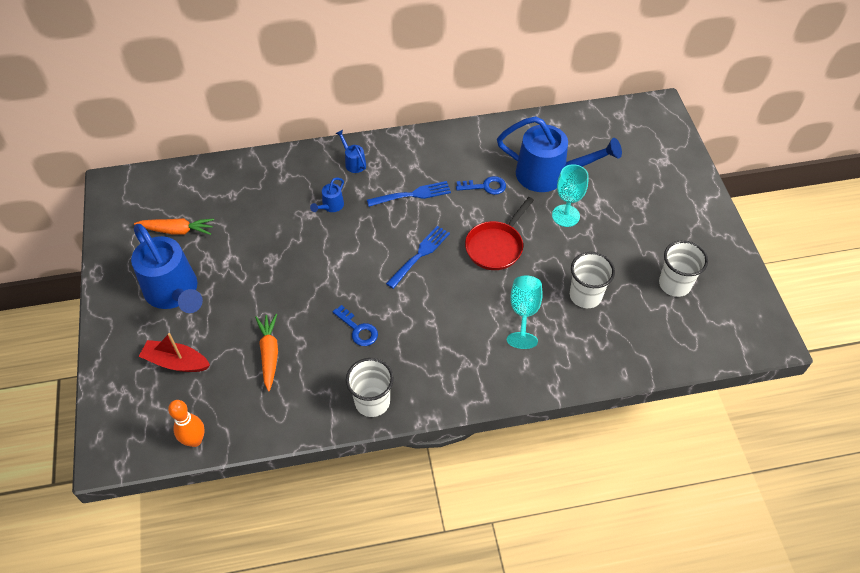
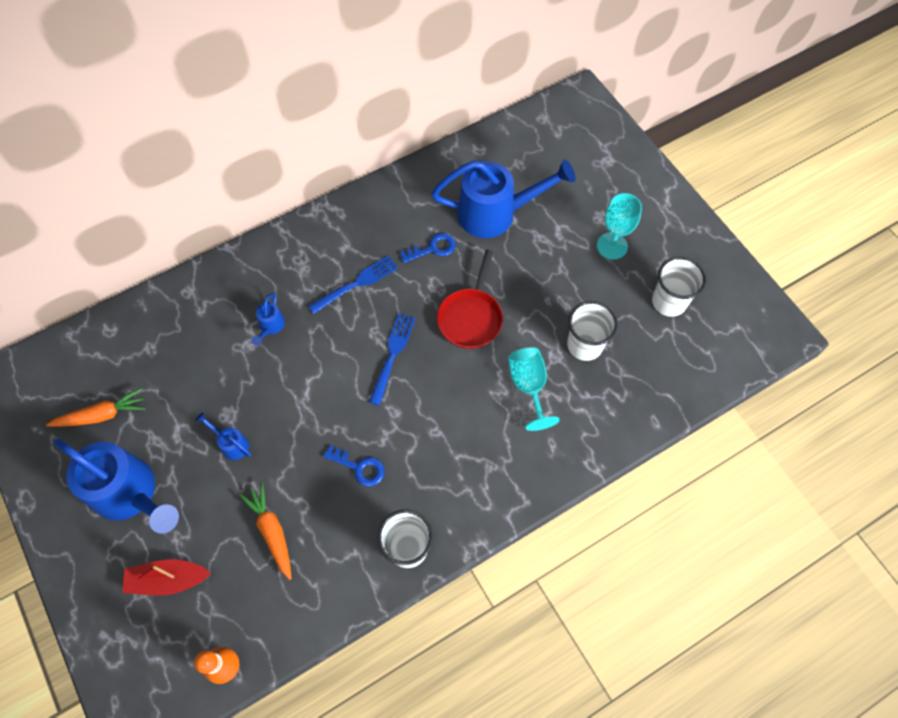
camera: 20 degrees left, 10 degrees up
blue watering can [335,130,366,173] -> blue watering can moved to [195,412,251,460]
turquoise goblet [552,164,589,227] -> turquoise goblet moved to [597,193,642,260]

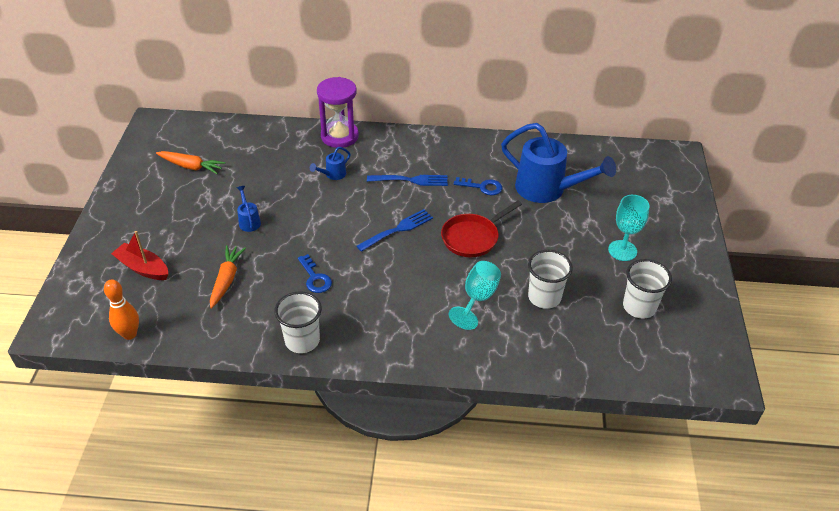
camera: 35 degrees right, 20 degrees down
blue watering can [54,439,179,534] -> none
none -> purple hourglass [317,77,359,148]

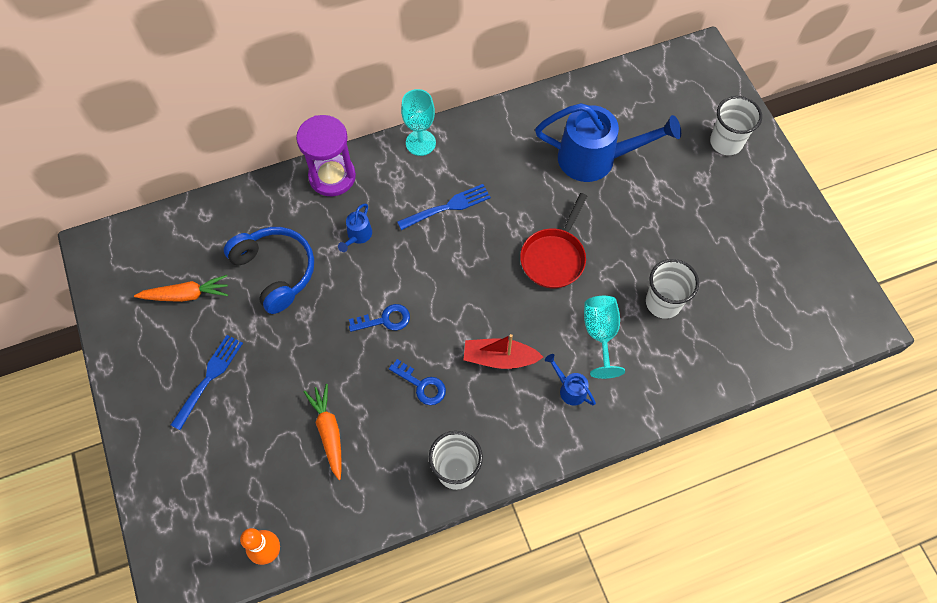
camera: 25 degrees left, 20 degrees up
red boat [111,231,168,280] -> red boat moved to [463,334,543,369]
blue watering can [237,186,261,232] -> blue watering can moved to [545,354,596,405]
blue fork [356,209,433,252] -> blue fork moved to [171,335,243,430]
blue key [454,177,502,195] -> blue key moved to [349,304,410,332]
turquoise goblet [608,195,650,261] -> turquoise goblet moved to [401,89,436,156]
white cup [623,259,672,319] -> white cup moved to [710,96,762,155]
none -> blue headphones [224,227,314,314]

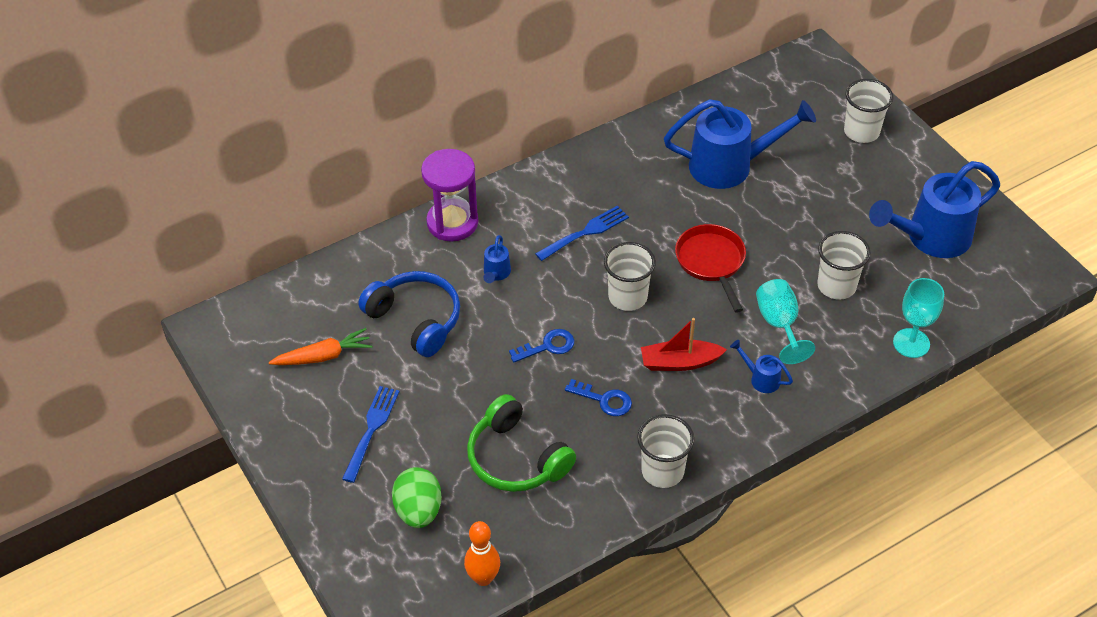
camera: 10 degrees left, 15 degrees down
orange carrot [303,384,342,480] -> green headphones [467,394,576,492]
turquoise goblet [401,89,436,156] -> turquoise goblet moved to [893,278,944,358]
red pan [520,193,587,288] -> red pan turned 150 degrees clockwise [675,224,746,313]
none -> green egg [392,467,442,528]
none -> white cup [604,242,656,311]
none -> blue watering can [869,161,1000,258]

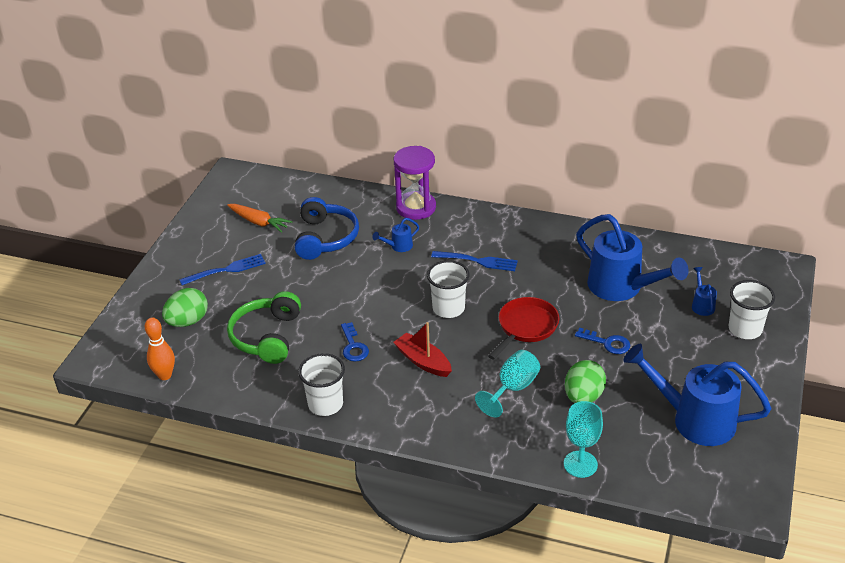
camera: 50 degrees right, 10 degrees down
blue key [509,329,574,363] -> blue key moved to [575,328,630,354]
blue watering can [730,340,793,393] -> blue watering can moved to [692,267,717,316]
white cup [817,231,871,300] -> green egg [565,360,606,403]

